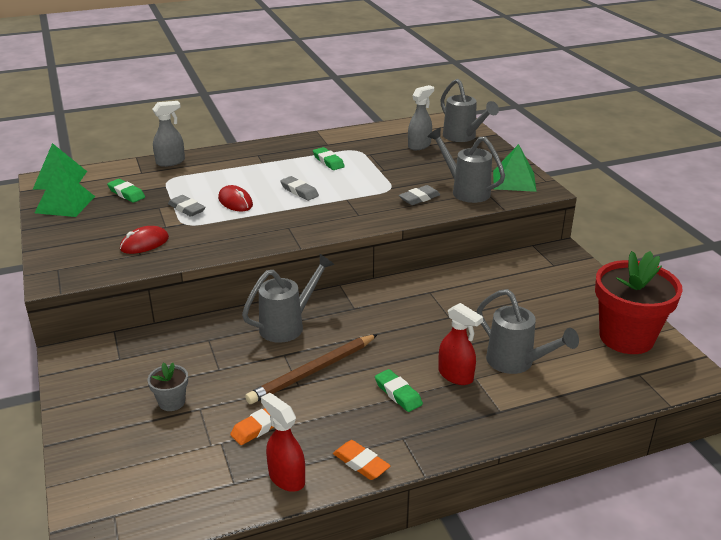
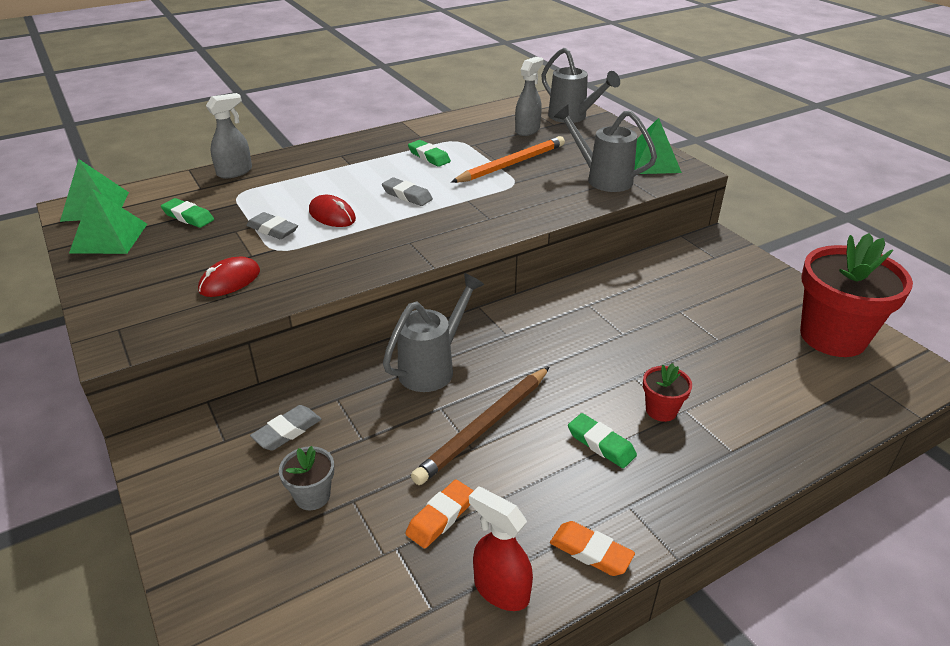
camera: 10 degrees left, 5 degrees up
grey eraser [399,185,440,205] -> grey eraser moved to [250,405,322,451]
red spray bottle [438,303,483,385] -> red flower pot [643,363,692,422]
grey watering can [477,289,579,374] -> none
none -> orange pencil [451,136,565,183]

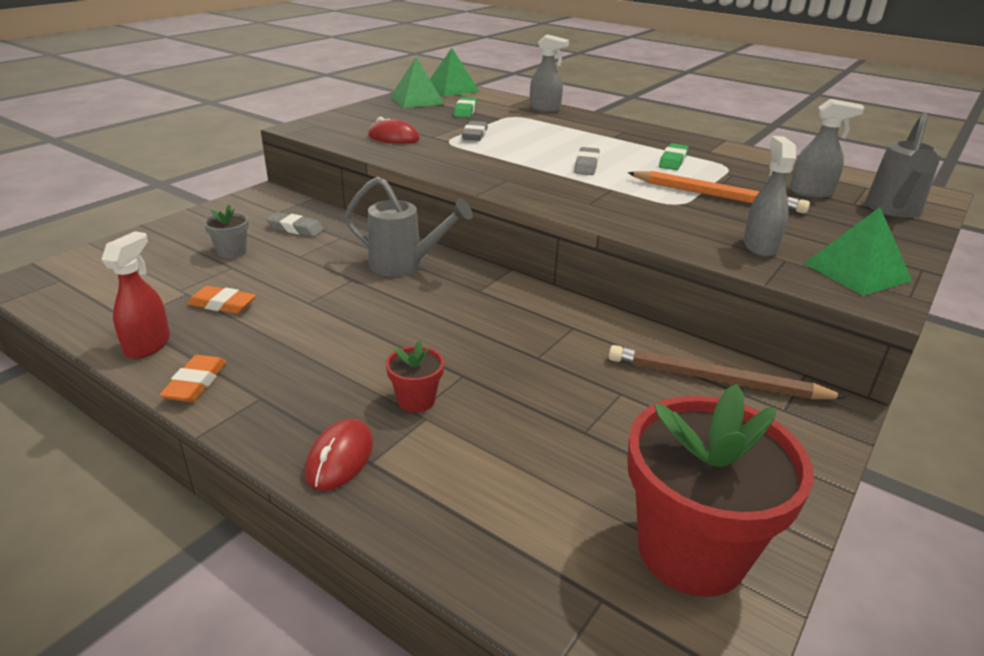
camera: 65 degrees right, 5 degrees down
red mouse [309,195,356,227] -> red mouse moved to [305,419,373,491]
brown pencil [411,367,550,485] -> brown pencil moved to [609,345,847,399]
grey watering can [554,104,657,192] -> grey spray bottle [744,136,796,257]
green eraser [568,413,637,468] -> none

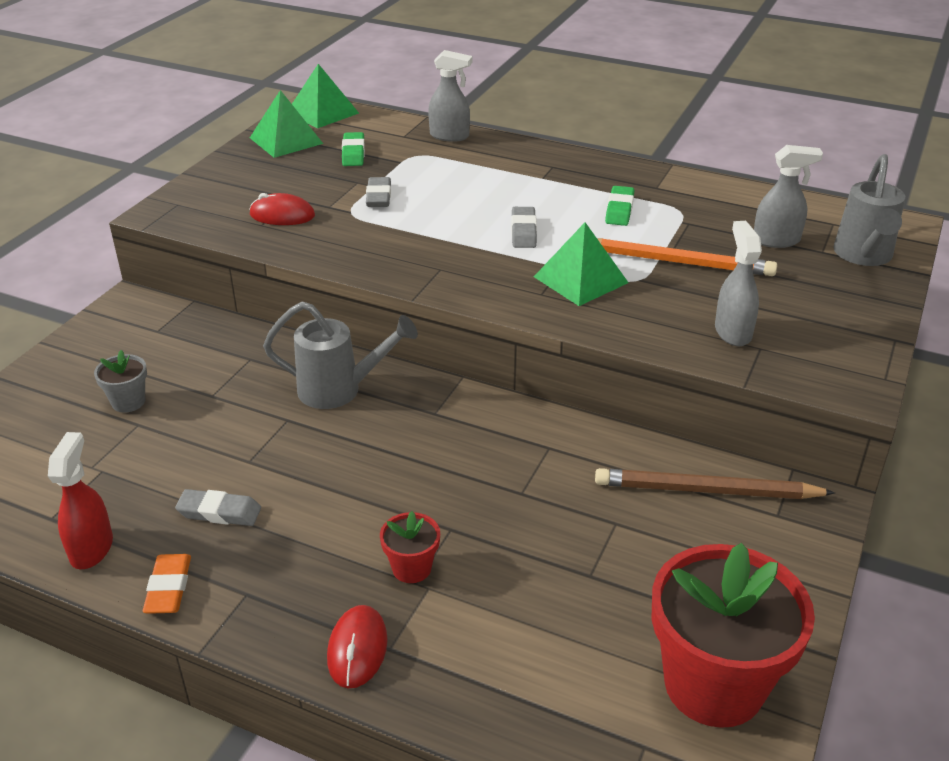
camera: 10 degrees left, 5 degrees up
orange eraser [187,286,256,314] -> none
grey eraser [266,212,324,237] -> grey eraser moved to [175,489,261,526]
green pyramid [804,207,912,296] -> green pyramid moved to [534,222,629,306]

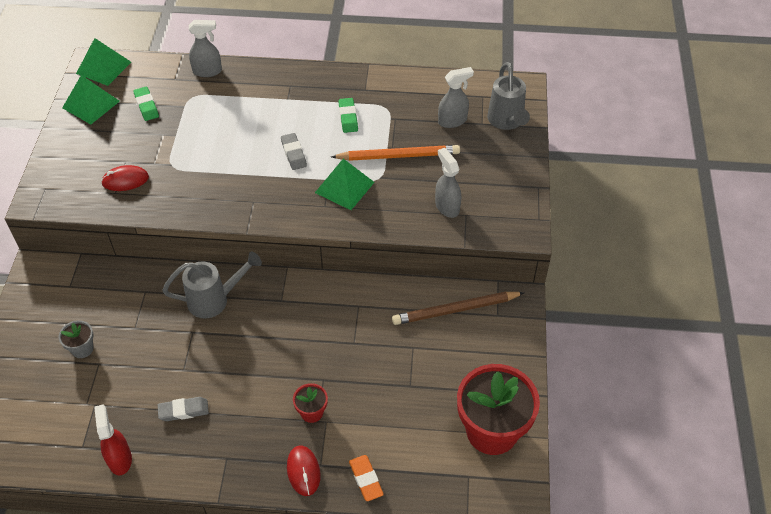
camera: 20 degrees left, 15 degrees up
orange eraser [143,554,191,614] -> orange eraser moved to [349,455,384,501]
grey eraser [366,177,391,207] -> none

